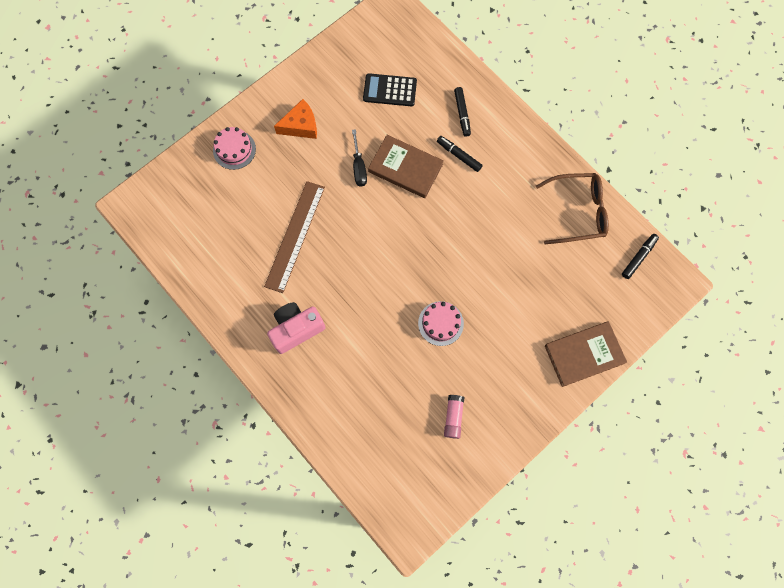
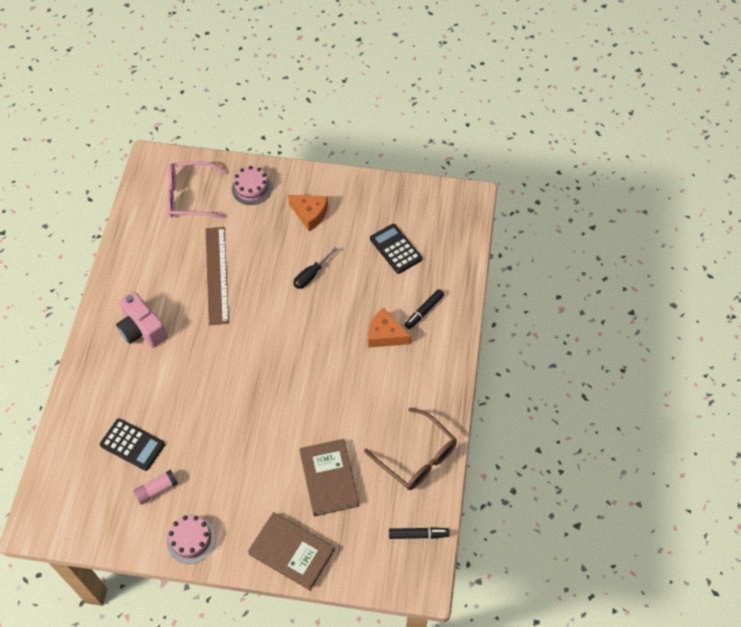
camera: 50 degrees right, 15 degrees down
brown ruler [264,181,325,293] -> brown ruler turned 75 degrees counterclockwise [206,227,229,325]
pink camera [267,302,326,354] -> pink camera turned 150 degrees counterclockwise [116,292,167,348]
brown book [368,135,444,198] -> brown book moved to [300,439,359,517]
pink cake [418,301,464,346] -> pink cake moved to [167,515,216,564]
black marker [437,136,483,172] -> orange cheese [368,308,411,348]
none -> black calculator [100,418,165,471]
none -> pink glasses [167,161,227,219]

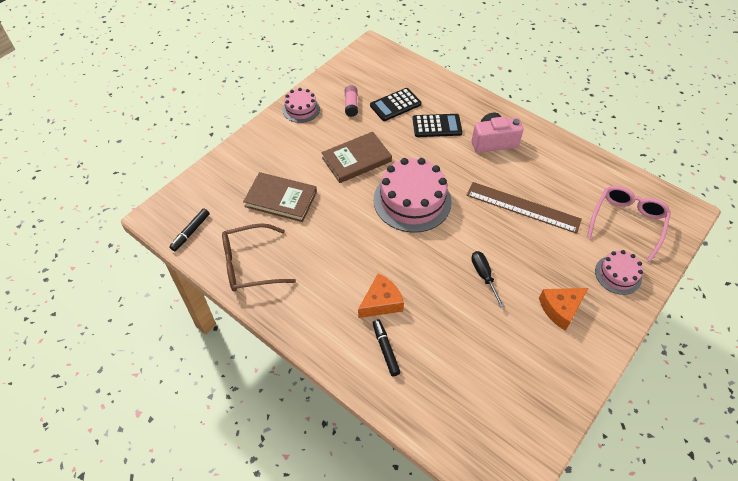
camera: 120 degrees right, 5 degrees down
brown book [248,512,335,591] -> brown book moved to [321,132,392,183]
black calculator [370,224,422,274] -> black calculator moved to [413,114,462,137]
none -> pink cake [373,158,452,233]

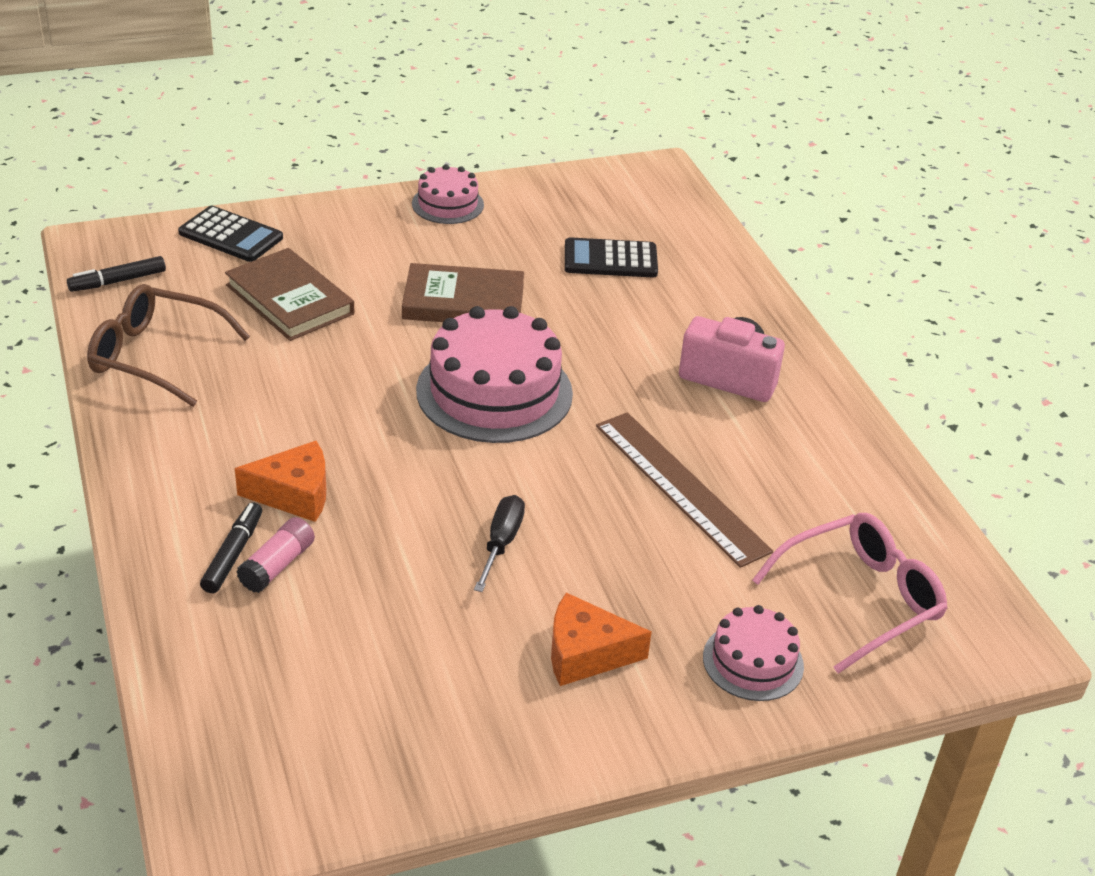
camera: 30 degrees right, 15 degrees down
pink glue stick [345,85,358,117] -> pink glue stick moved to [236,517,315,593]
black calculator [413,114,462,137] -> black calculator moved to [178,206,283,262]

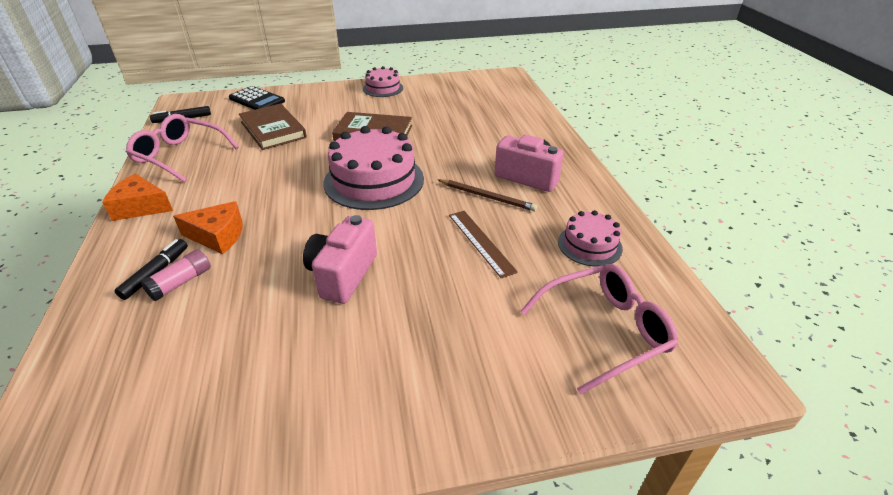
camera: 10 degrees right, 0 degrees up
brown glasses [87,284,250,407] -> pink glasses [126,114,239,183]
black screwdriver [474,495,525,592] -> pink camera [303,215,377,304]
orange cheese [551,593,652,686] -> orange cheese moved to [102,173,173,221]
black calculator [565,237,658,277] -> none
brown ruler [596,412,773,568] -> brown ruler [449,211,518,278], size x0.64
pink cake [703,605,804,701] -> pink cake moved to [558,210,623,267]
none -> brown pencil [438,179,537,211]

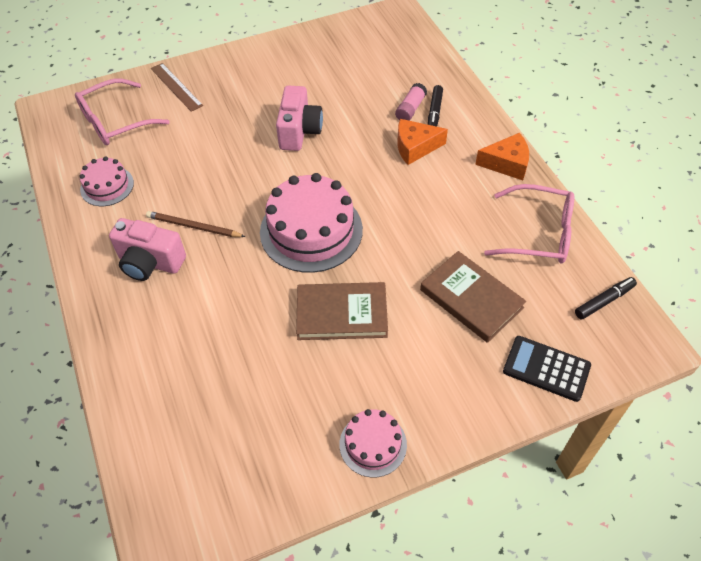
camera: 170 degrees right, 15 degrees up
brown ruler [449,211,518,278] -> brown ruler moved to [151,63,203,112]

